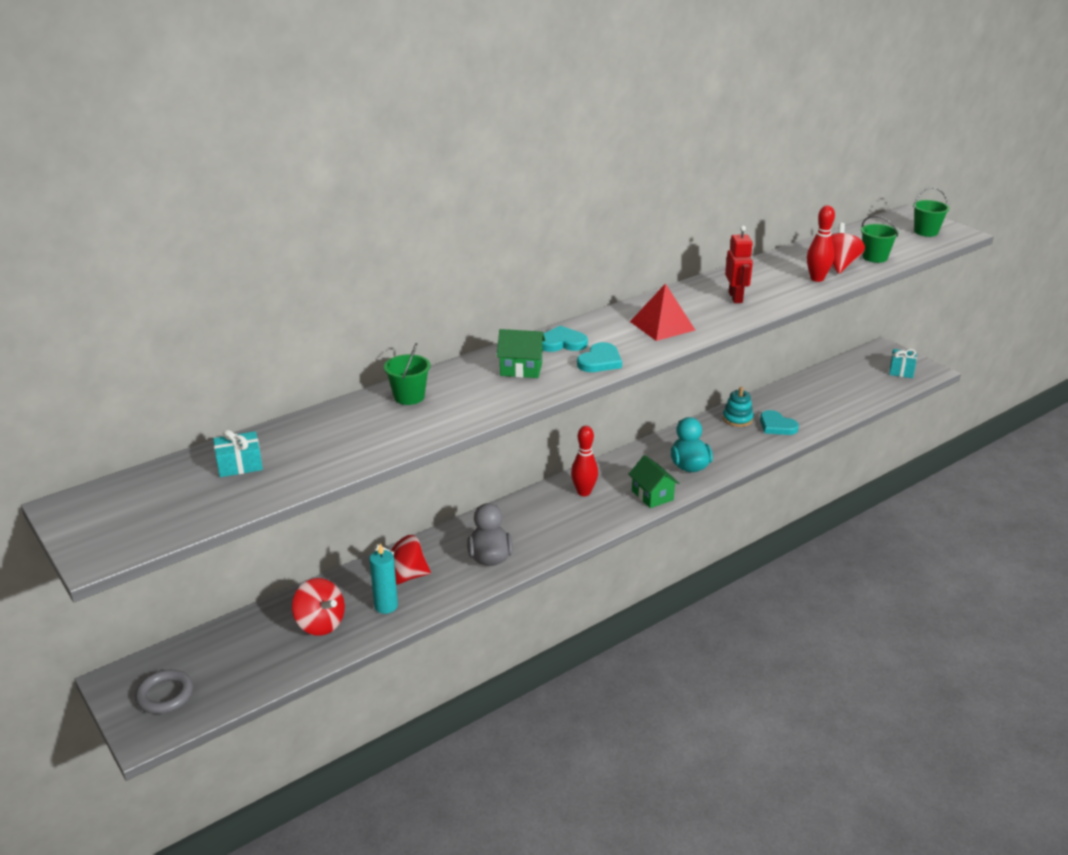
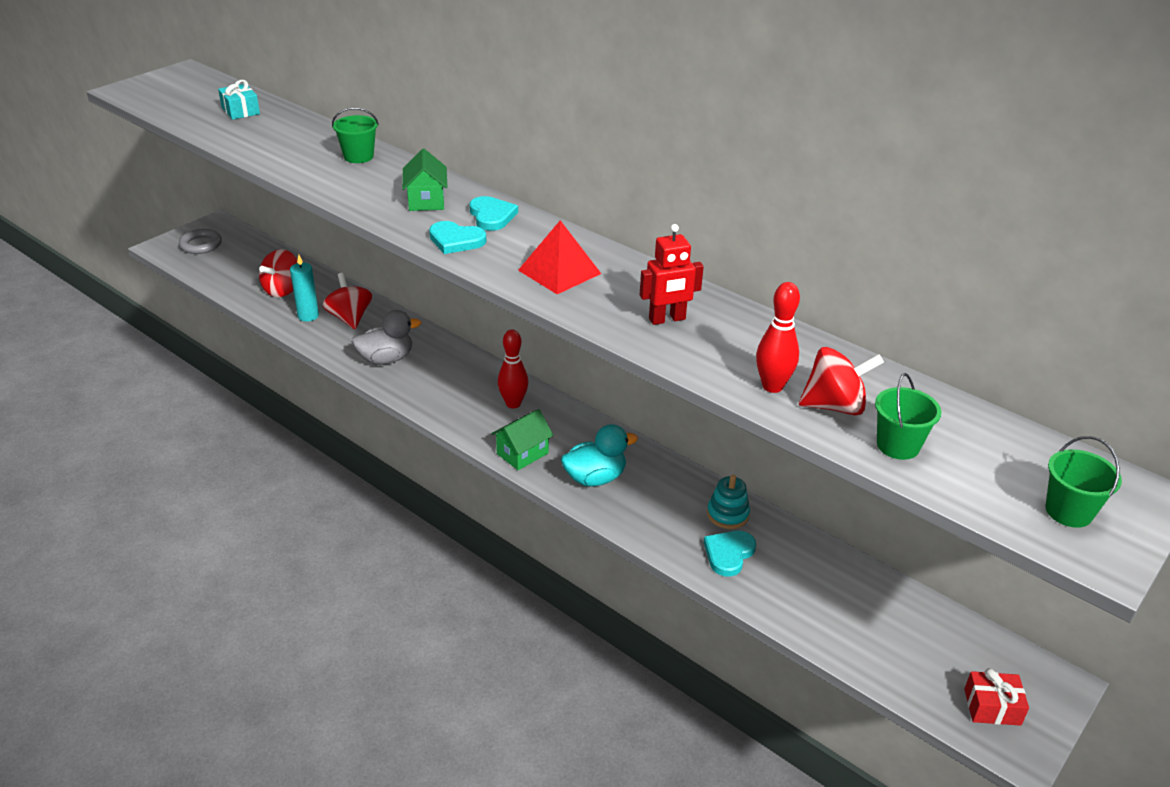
camera: 75 degrees right, 5 degrees up
turquoise gift [889,349,917,378] -> red gift [964,668,1029,726]

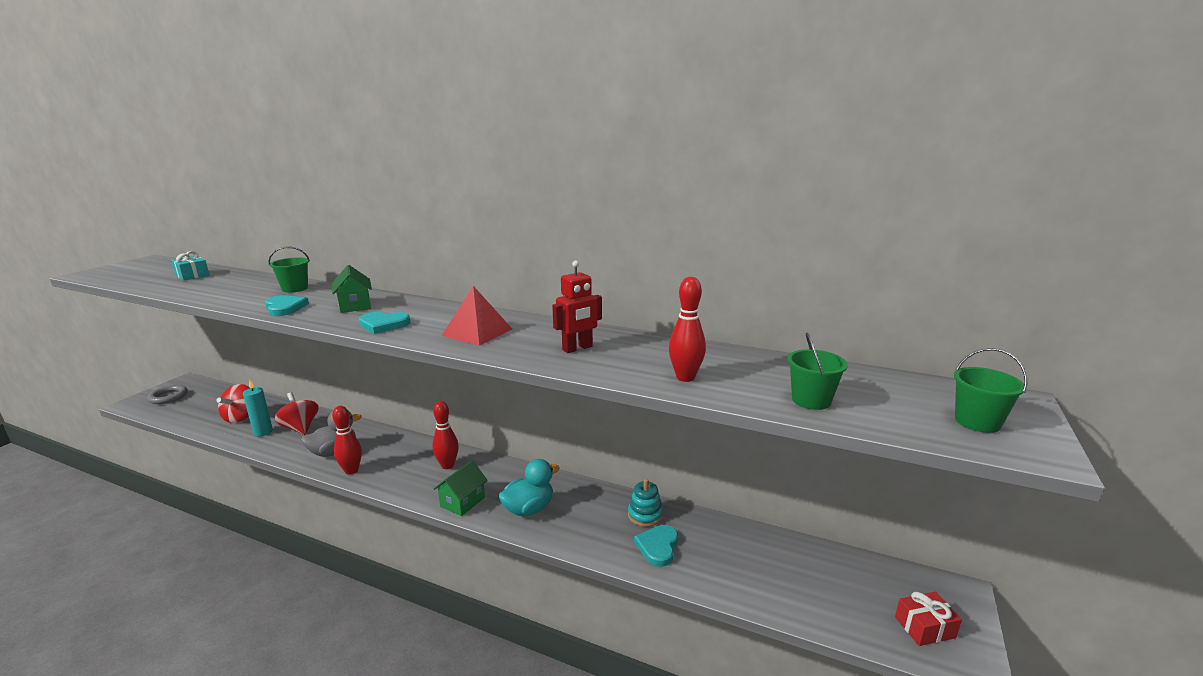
camera: 15 degrees left, 15 degrees down
turquoise heart [469,196,518,231] -> turquoise heart moved to [265,295,309,316]
red spinning top [799,347,884,415] -> none
none -> red bowling pin [332,406,362,475]

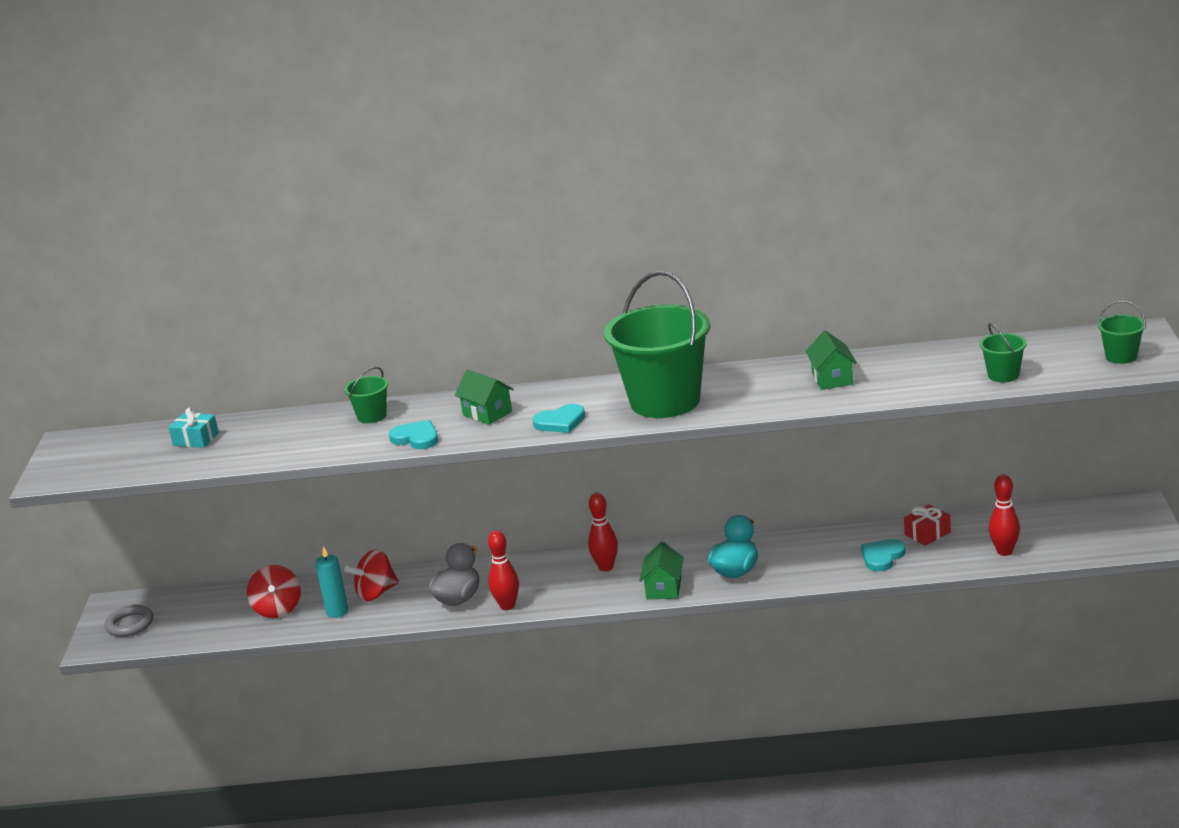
camera: 20 degrees left, 5 degrees up
red spinning top [275,392,319,435] -> red spinning top turned 60 degrees counterclockwise [344,549,399,601]
red pyramid [442,286,512,346] -> green bucket [604,271,710,418]
red robot [552,261,602,353] -> none
turquoise stacking toy [628,479,663,527] -> none
turquoise heart [634,525,678,567] -> turquoise heart turned 45 degrees clockwise [861,539,906,571]
red bowling pin [669,277,706,382] -> red bowling pin moved to [989,474,1020,556]
red gift [895,592,962,646] -> red gift moved to [904,504,951,546]
none -> green house [806,330,857,390]

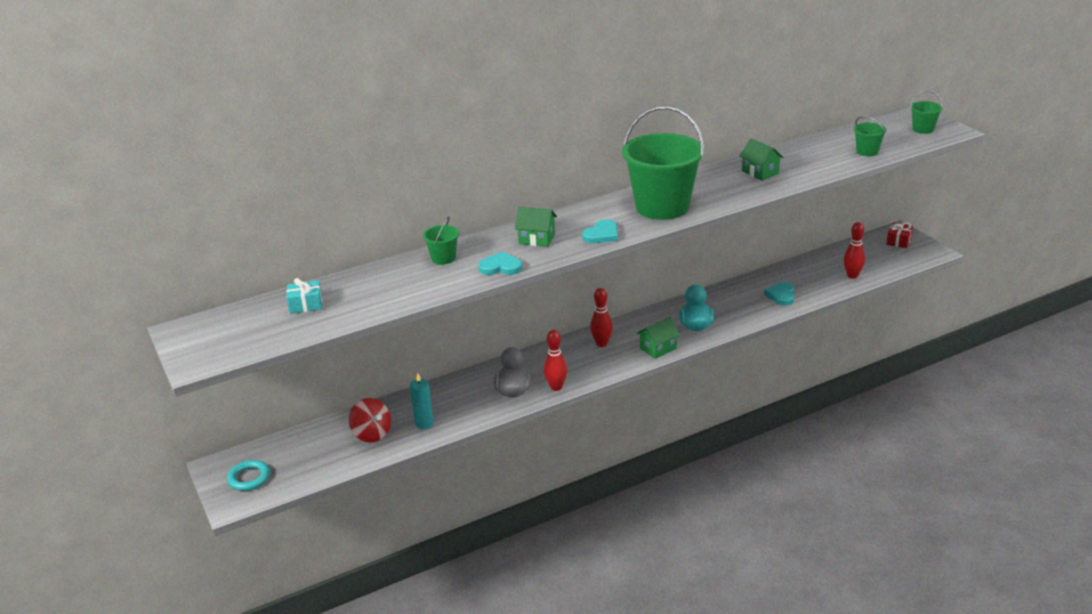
camera: 30 degrees left, 5 degrees up
grey ring [105,605,153,637] -> turquoise ring [227,460,270,491]
red spinning top [344,549,399,601] -> none
green house [639,542,684,599] -> green house turned 75 degrees clockwise [637,317,680,359]
red gift [904,504,951,546] -> red gift moved to [887,222,913,248]

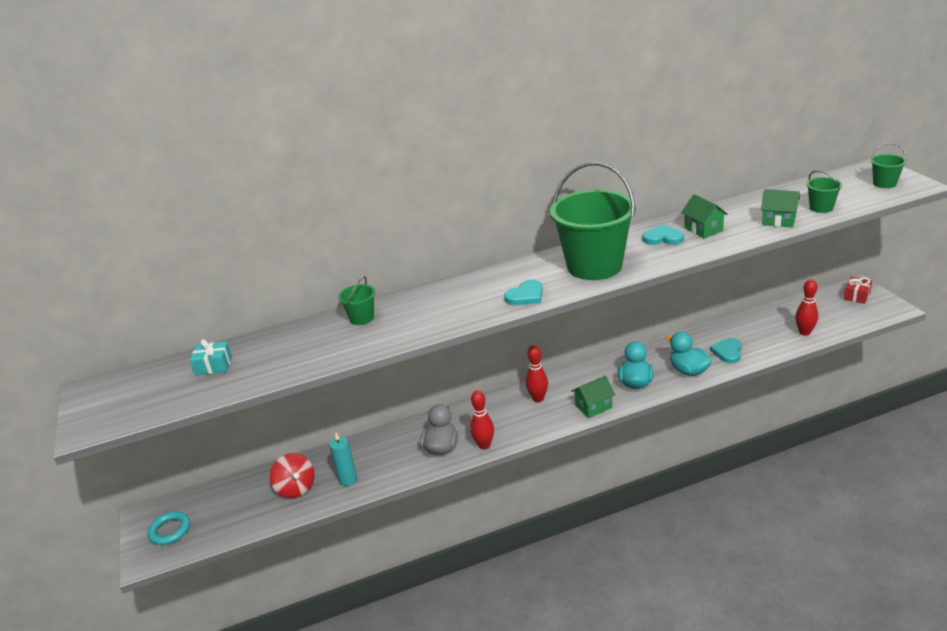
camera: 10 degrees right, 0 degrees up
turquoise heart [478,251,522,275] -> turquoise heart moved to [642,224,684,245]
green house [515,207,557,247] -> green house moved to [761,189,800,228]
none -> turquoise duck [665,332,712,376]

